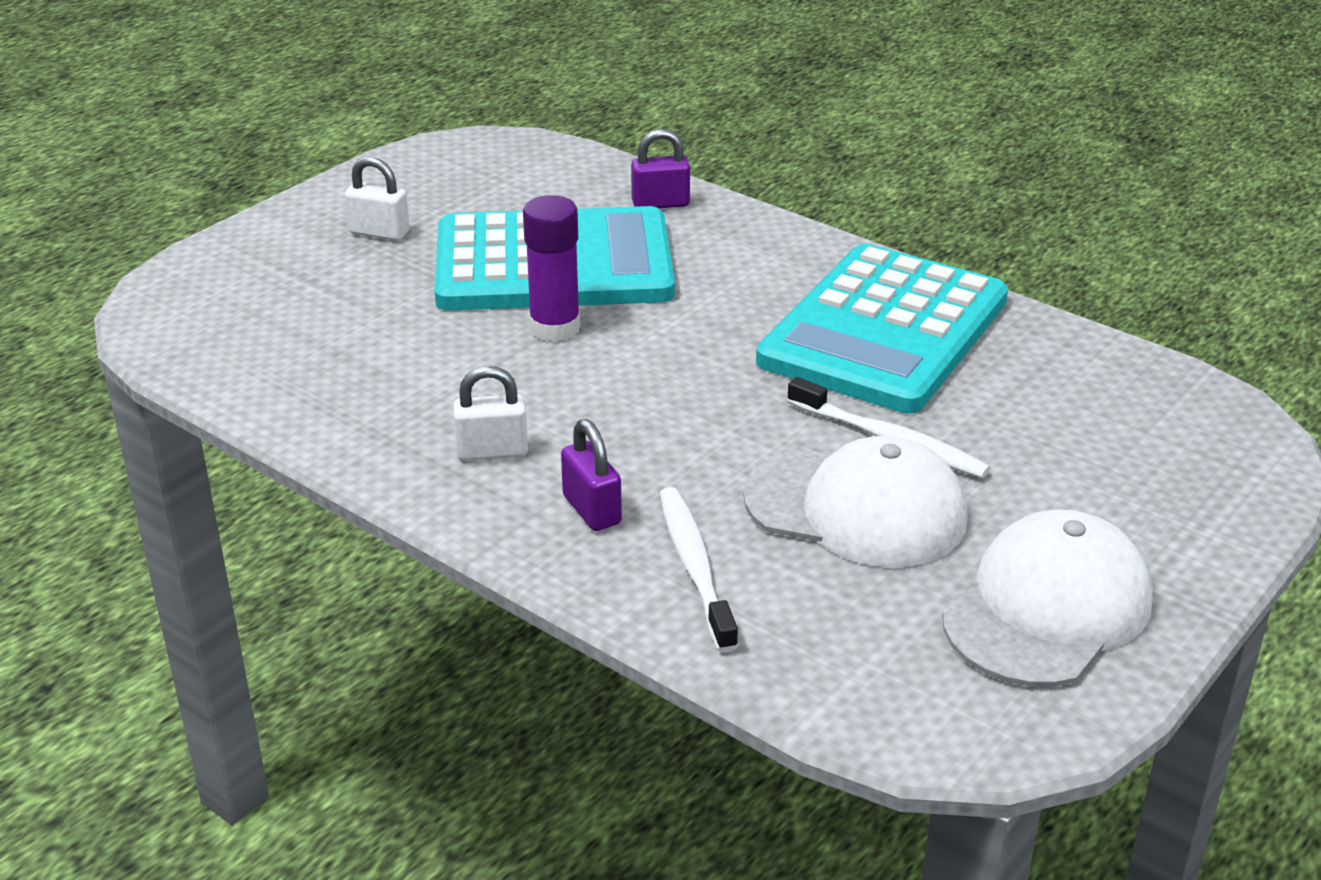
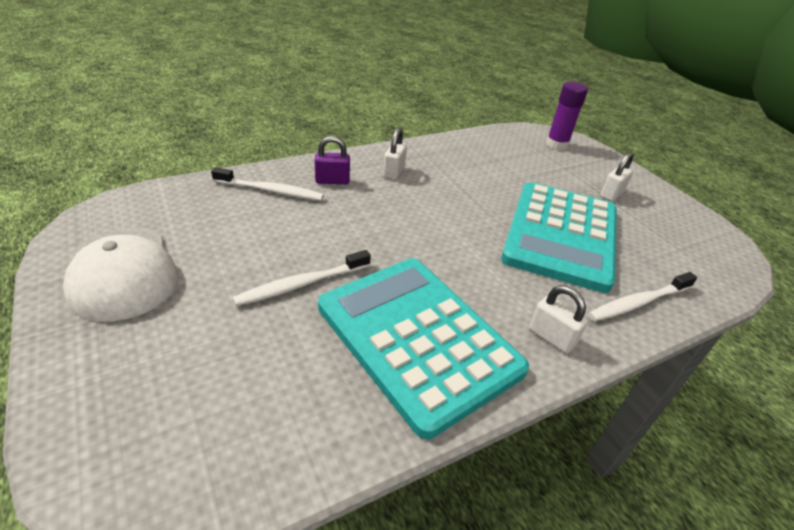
camera: 110 degrees right, 5 degrees up
purple glue stick [523,195,580,342] -> purple glue stick moved to [546,82,588,150]
purple padlock [631,129,690,208] -> white toothbrush [588,272,697,322]
white cap [743,436,968,568] -> none
none -> white padlock [529,285,588,353]

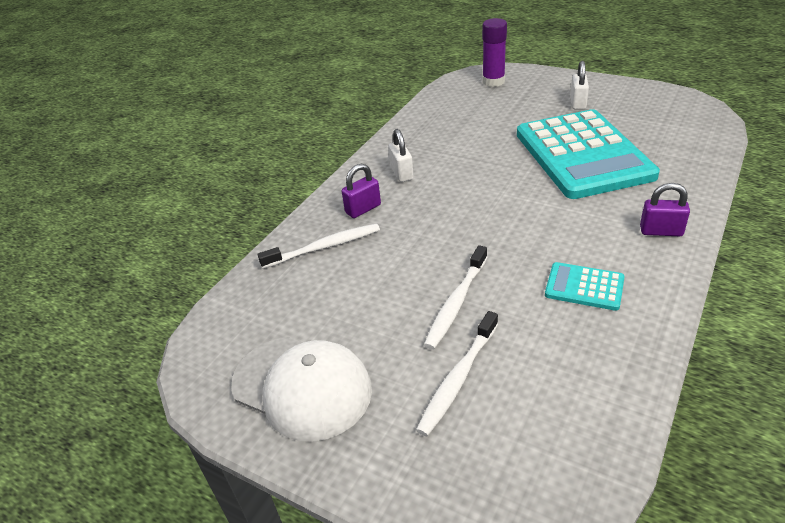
camera: 25 degrees left, 0 degrees up
turquoise calculator [318,258,529,439] -> turquoise calculator [545,262,625,311], size x0.42
white padlock [529,285,588,353] -> purple padlock [640,183,690,236]
white toothbrush [588,272,697,322] -> white toothbrush moved to [416,311,498,436]

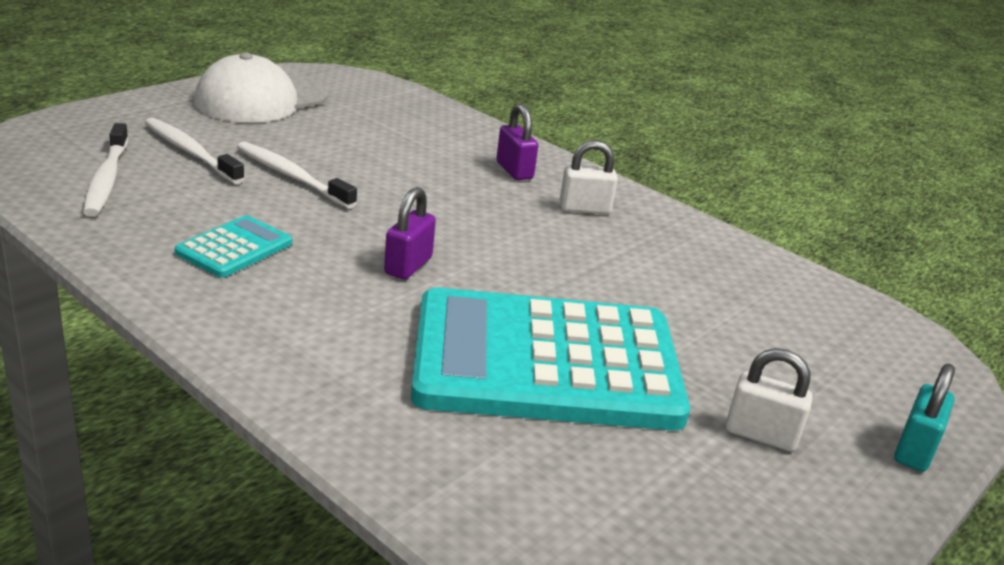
camera: 95 degrees right, 10 degrees down
white toothbrush [258,223,380,269] -> white toothbrush moved to [83,123,128,216]
purple glue stick [482,18,507,87] -> none
purple padlock [640,183,690,236] -> purple padlock moved to [384,187,436,279]
none -> turquoise padlock [894,364,955,472]

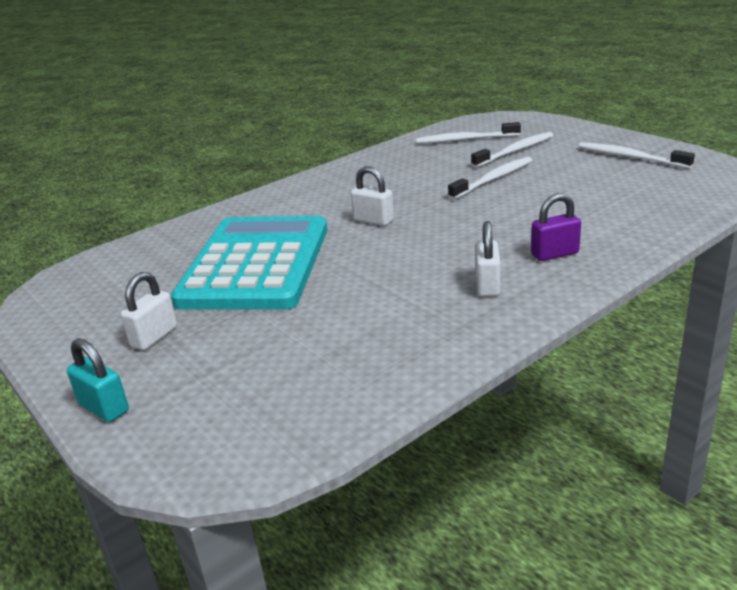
camera: 105 degrees right, 0 degrees up
turquoise calculator [174,215,292,278] -> none
white cap [194,52,328,123] -> white toothbrush [578,142,695,169]
purple padlock [384,187,436,279] -> white padlock [351,166,394,226]

